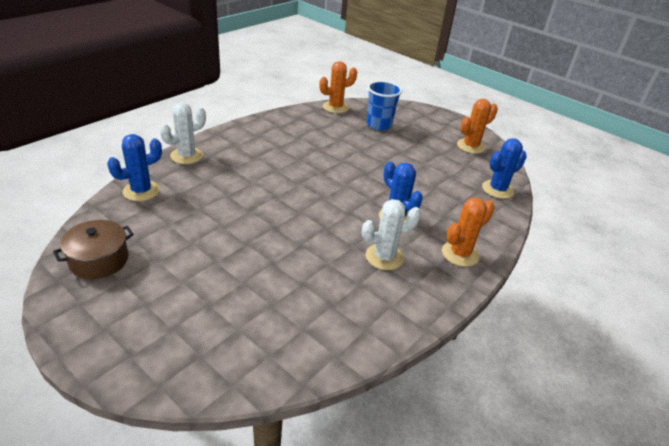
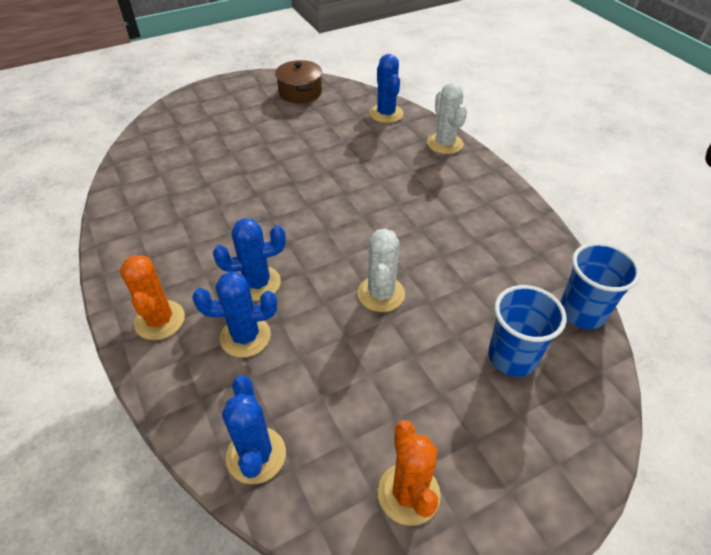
camera: 115 degrees right, 10 degrees up
orange cactus [319,61,357,113] -> blue cup [560,242,641,329]
white cactus [362,199,421,270] -> white cactus moved to [358,229,405,312]
none -> blue cactus [192,271,277,358]

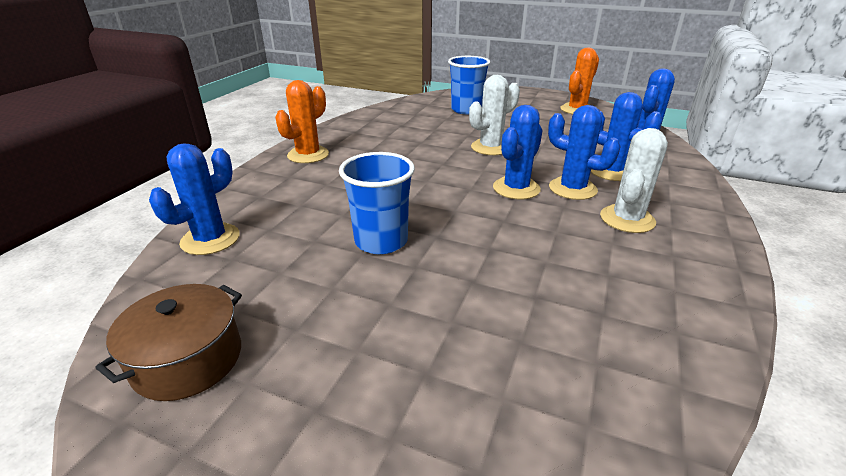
camera: 130 degrees left, 15 degrees down
orange cactus [120,255,185,340] -> orange cactus moved to [275,80,329,163]
white cactus [427,82,467,154] -> white cactus moved to [600,128,668,233]
blue cup [560,242,641,329] -> blue cup moved to [339,152,415,254]
none -> blue cactus [493,105,543,199]

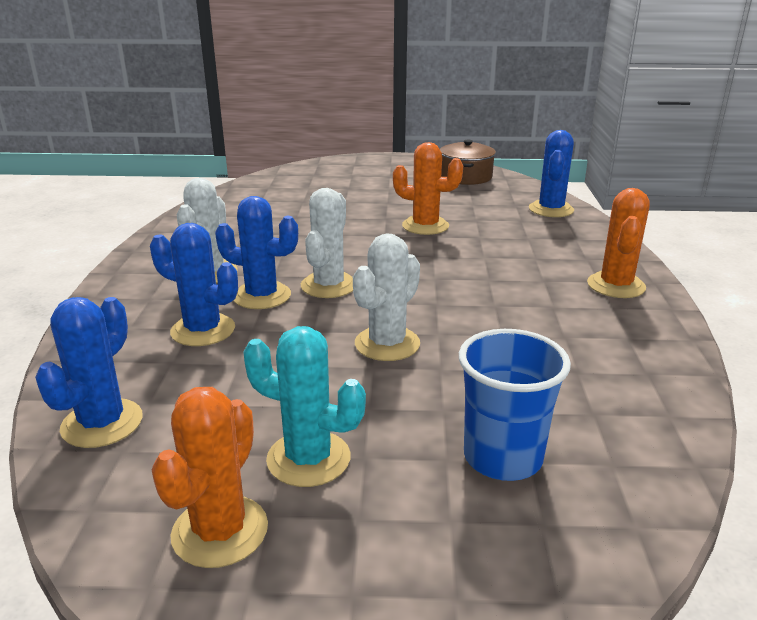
camera: 160 degrees right, 5 degrees down
blue cup [339,152,415,254] -> orange cactus [393,142,463,235]
blue cactus [493,105,543,199] -> white cactus [301,188,353,298]
none -> turquoise cactus [243,326,366,487]

